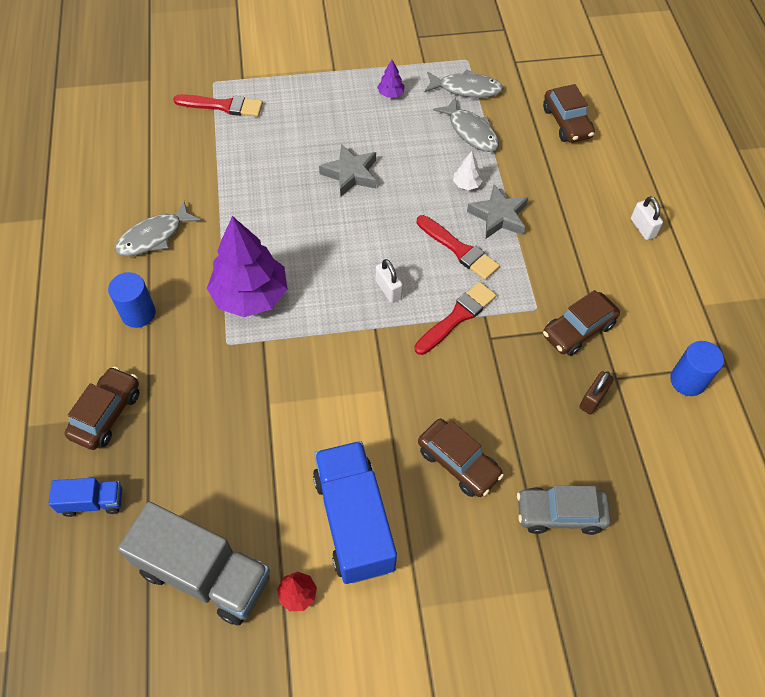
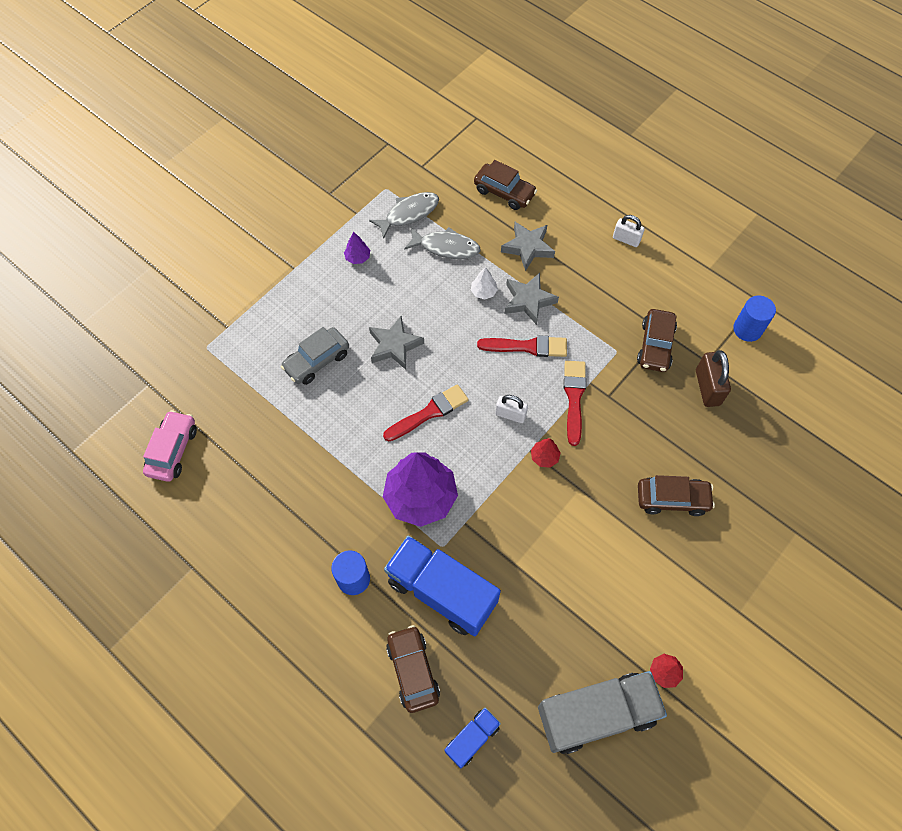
camera: 40 degrees left, 5 degrees up
grey fish [115,201,201,256] -> none
red brush [173,94,263,117] -> red brush moved to [383,384,469,441]
blue truck [313,441,397,584] -> blue truck moved to [384,535,501,636]
grey car [517,485,611,535] -> grey car moved to [281,327,349,385]
brown padlock [580,371,614,415] -> brown padlock [696,350,731,407], size x1.50
none -> pink car [143,410,197,482]
none -> grey star [501,222,555,271]
none -> red tree [531,438,561,468]

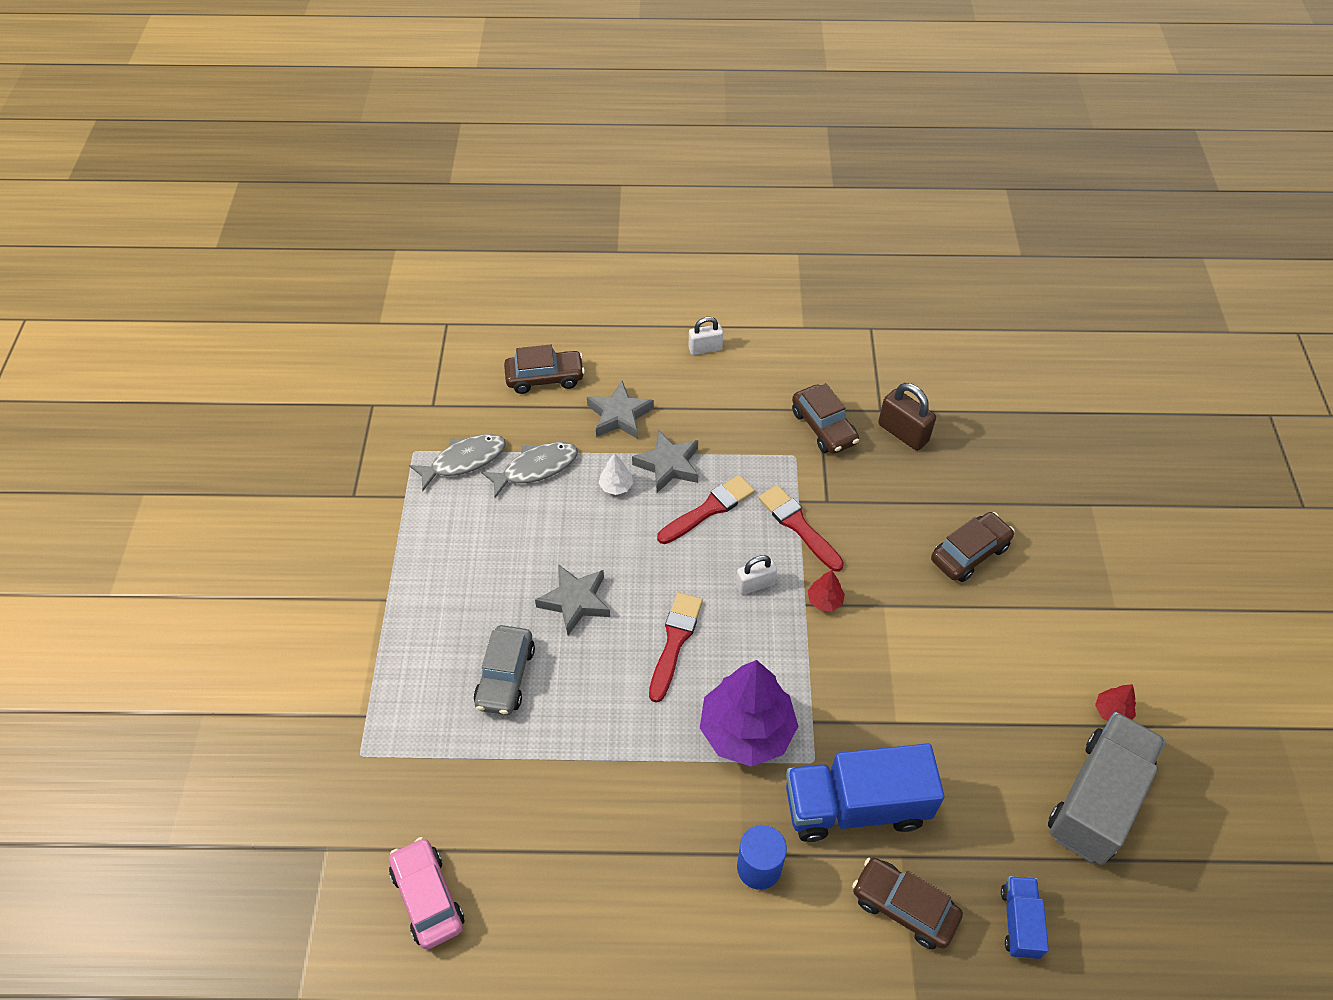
camera: 40 degrees left, 10 degrees down
purple tree [344,232,370,264] -> none
grey fish [369,192,439,239] -> grey fish turned 45 degrees clockwise [409,434,506,491]
blue cylinder [733,296,776,342] -> none

